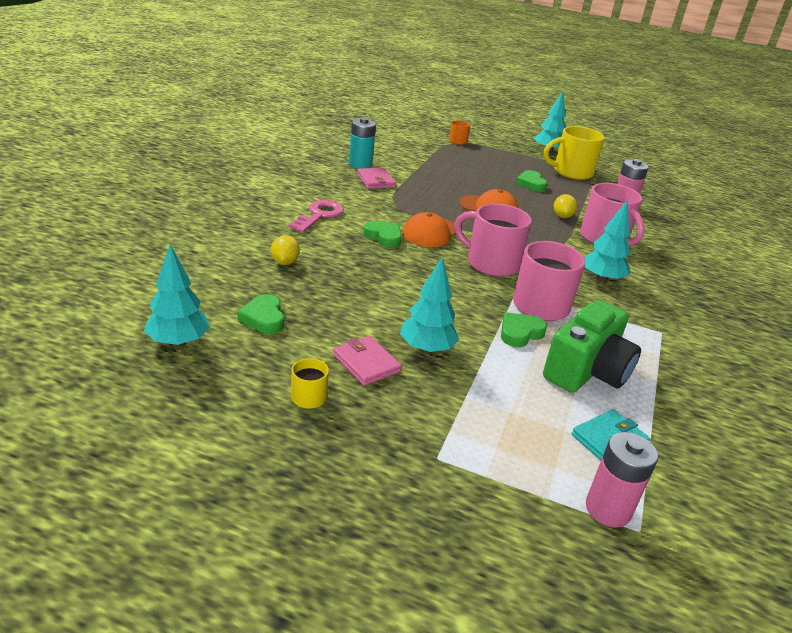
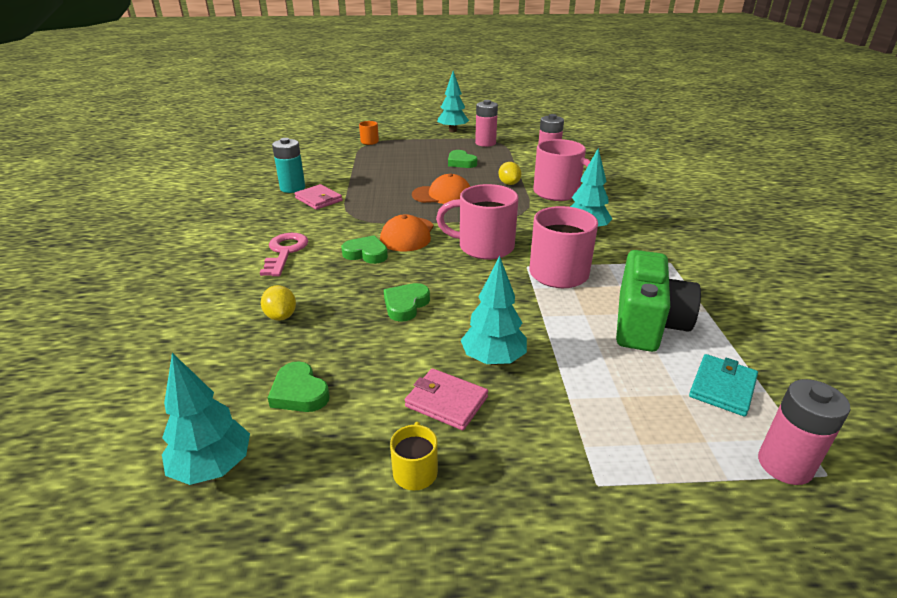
camera: 20 degrees left, 0 degrees up
green heart [501,312,547,347] -> green heart moved to [384,283,430,322]
yellow mug [543,126,605,180] -> pink battery [475,100,498,147]

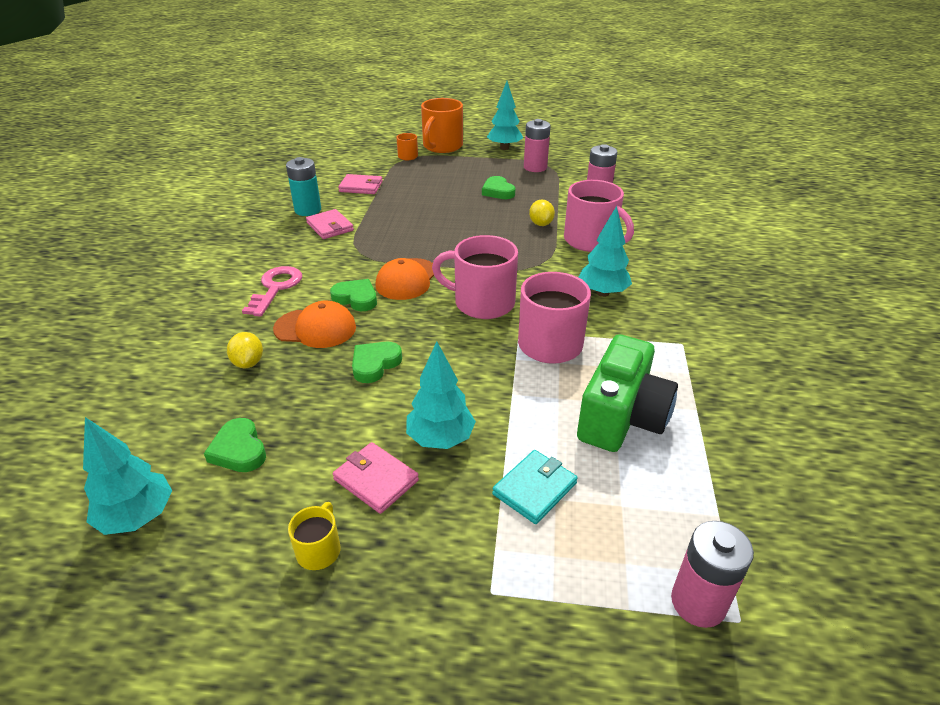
camera: 10 degrees right, 5 degrees up
orange cap [412,173,470,204] -> orange cap moved to [273,301,356,348]
turquoise wallet [689,354,758,416] -> turquoise wallet moved to [492,450,578,524]
none -> pink wallet [338,174,383,194]
none -> orange mug [421,98,463,153]

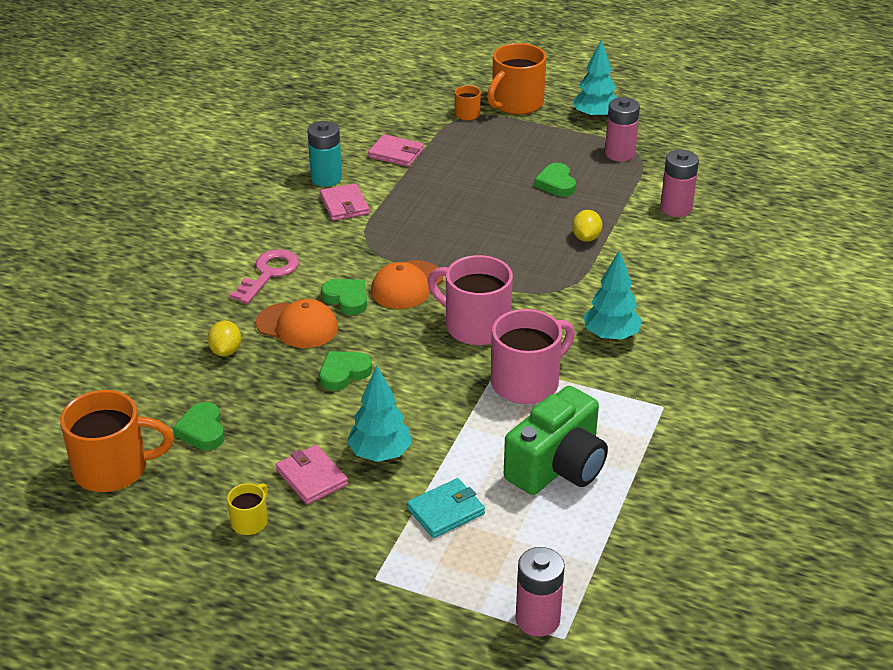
camera: 15 degrees right, 0 degrees up
turquoise tree [83,417,172,535] -> orange mug [60,390,174,492]
pink mug [564,180,634,252] -> none

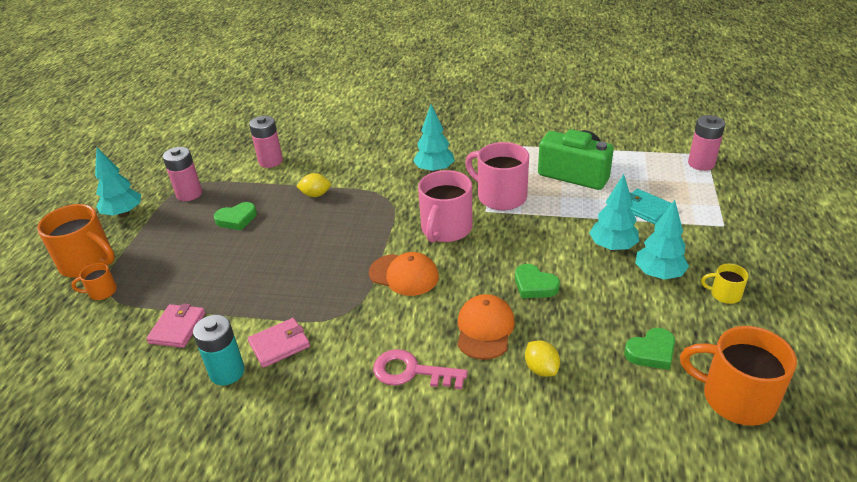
camera: 100 degrees left, 0 degrees up
orange mug [60,390,174,492] -> orange mug turned 45 degrees counterclockwise [680,326,797,426]
yellow lemon [207,320,241,356] -> yellow lemon turned 75 degrees clockwise [525,340,560,377]
pink wallet [276,445,348,505] -> turquoise tree [635,200,689,280]
green heart [321,279,367,315] -> none

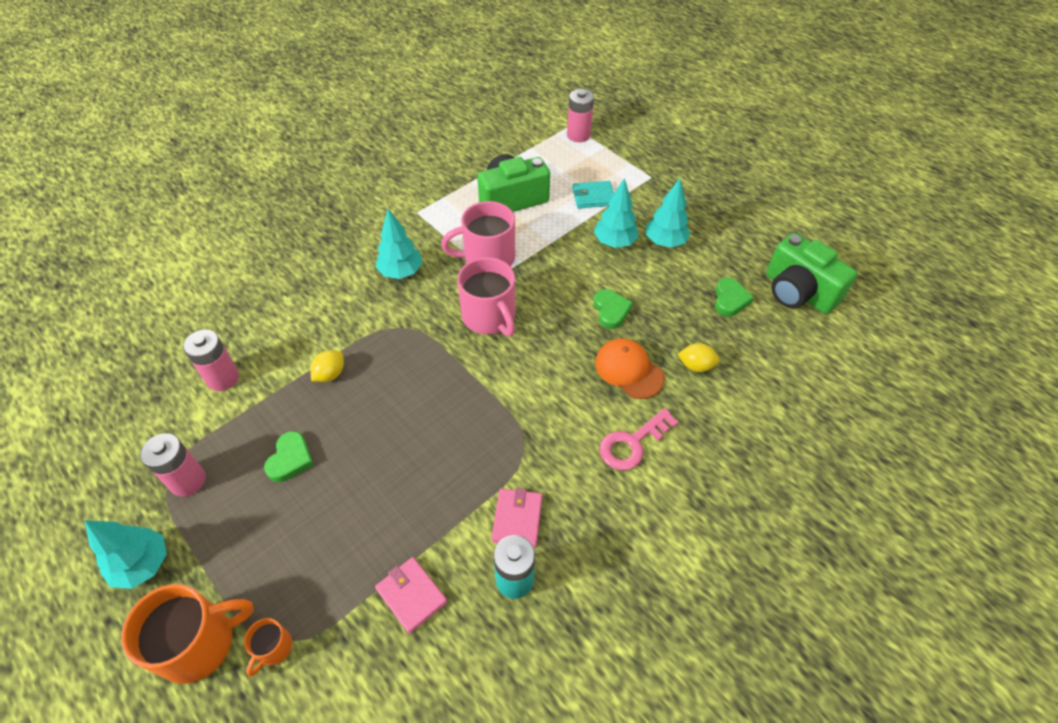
camera: 55 degrees left, 15 degrees up
orange cap [369,252,439,296] -> none
green heart [515,264,560,298] -> green heart turned 90 degrees counterclockwise [594,289,633,329]
orange mug [680,326,797,426] -> green camera [766,233,857,314]
yellow mug [701,263,749,304] -> none

